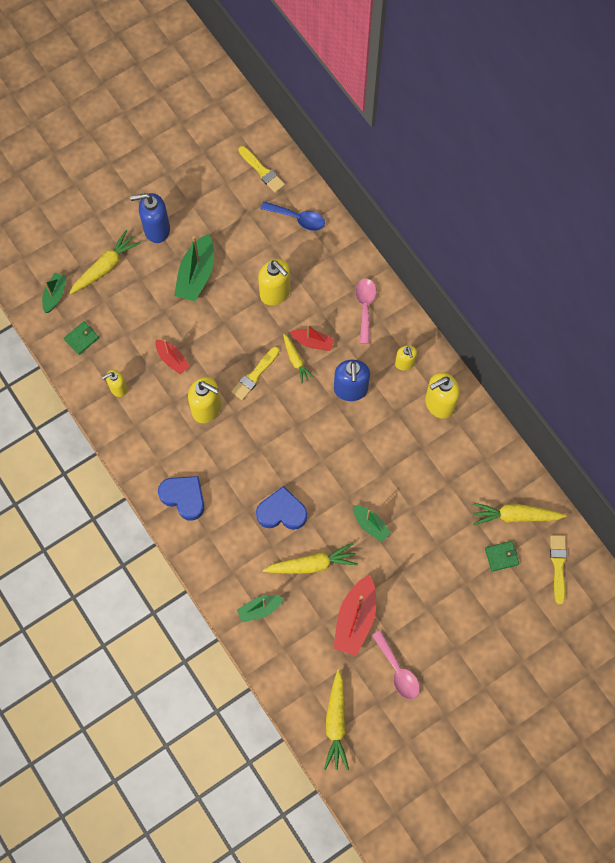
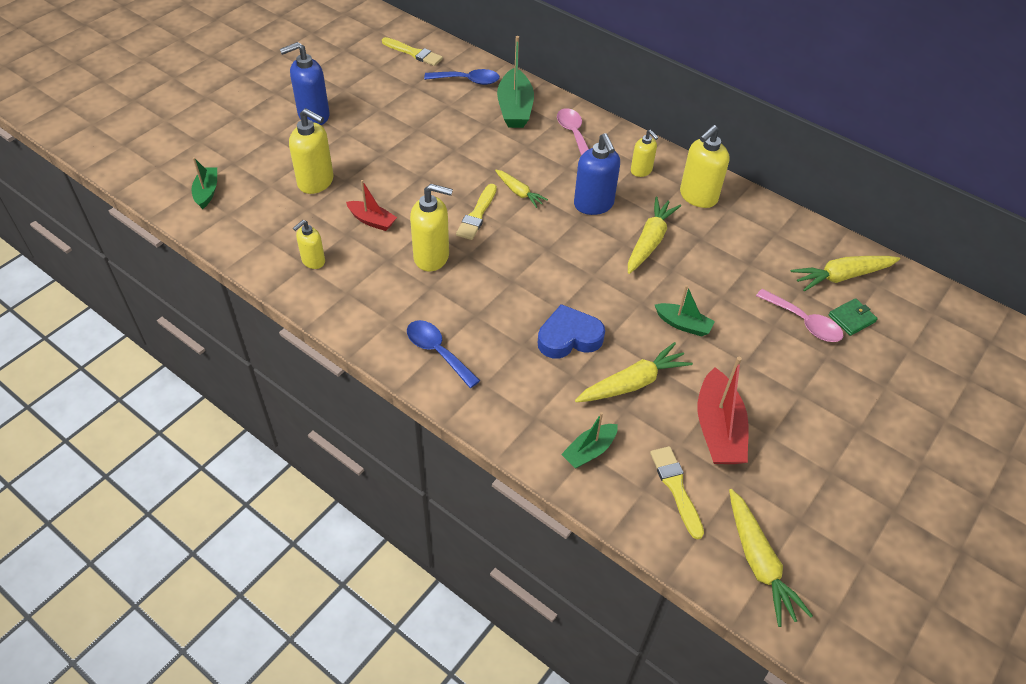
camera: 20 degrees left, 20 degrees down
green wallet [64,321,99,355] -> none
yellow carrot [70,230,141,294] -> yellow carrot moved to [628,197,681,274]
blue heart [158,476,204,521] -> blue spoon [407,320,480,388]
green boat [174,234,214,302] -> green boat moved to [497,36,534,128]
yellow soap dispenser [258,259,290,305] -> yellow soap dispenser moved to [289,108,334,194]
red boat [290,325,334,351] -> none
pink spoon [372,630,420,700] -> pink spoon moved to [756,289,843,342]
yellow brush [550,535,567,604] -> yellow brush moved to [650,446,704,539]

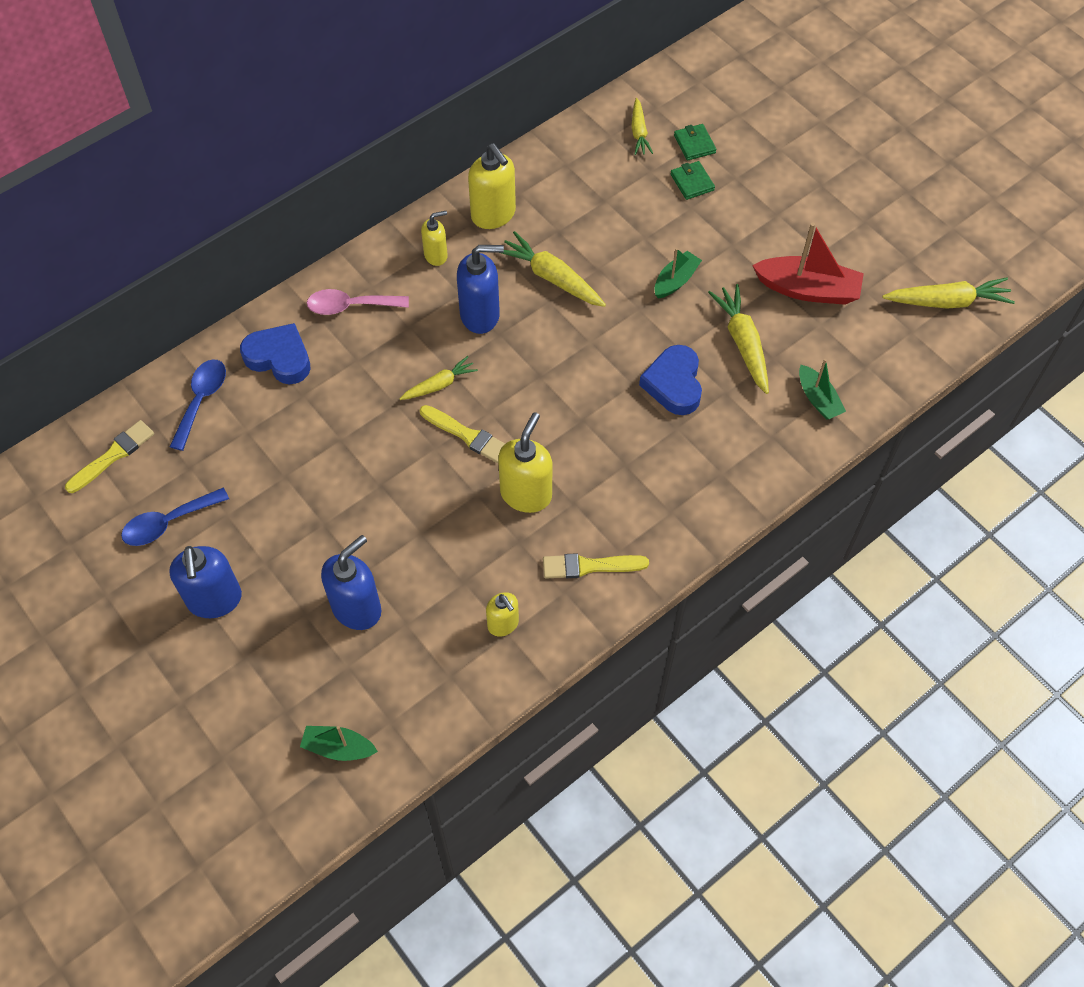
camera: 75 degrees left, 10 degrees up
yellow soap dispenser [289,108,334,194] -> blue soap dispenser [321,535,381,630]
red boat [346,180,397,231] -> none
blue spoon [407,320,480,388] -> blue spoon moved to [121,488,229,546]
green boat [497,36,534,128] -> blue heart [240,323,311,384]
yellow brush [650,446,704,539] -> yellow brush moved to [543,553,649,579]
pink spoon [756,289,843,342] -> green wallet [670,161,715,200]
yellow carrot [791,256,900,291] -> yellow carrot [631,98,653,155], size x0.62

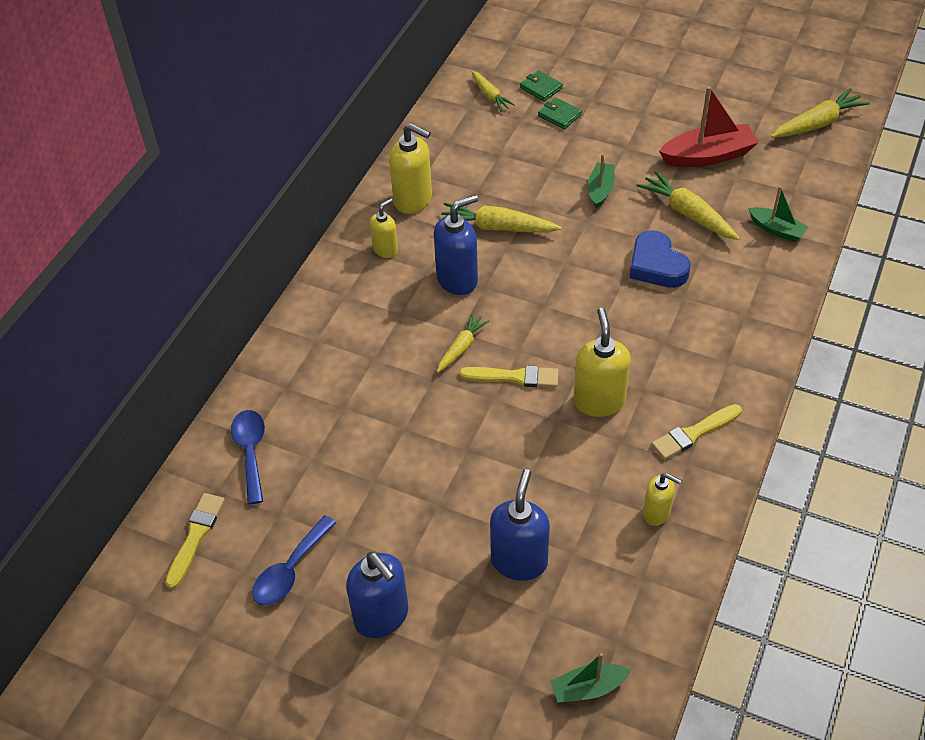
camera: 25 degrees left, 10 degrees down
blue heart [240,323,311,384] -> none
pink spoon [307,289,409,315] -> none

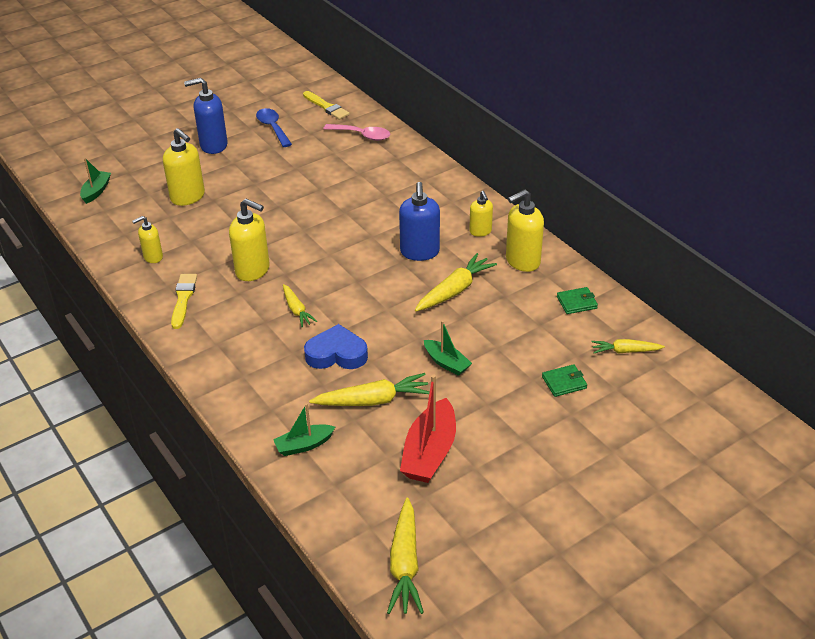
camera: 120 degrees right, 10 degrees down
blue spoon [231,410,265,504] -> pink spoon [324,124,390,141]
yellow carrot [437,313,489,373] -> yellow carrot moved to [283,284,318,327]
yellow brush [459,365,559,388] -> none
blue soap dispenser [490,469,550,581] -> yellow soap dispenser [163,128,205,206]
green wallet [520,70,563,101] -> green wallet moved to [557,287,598,314]

